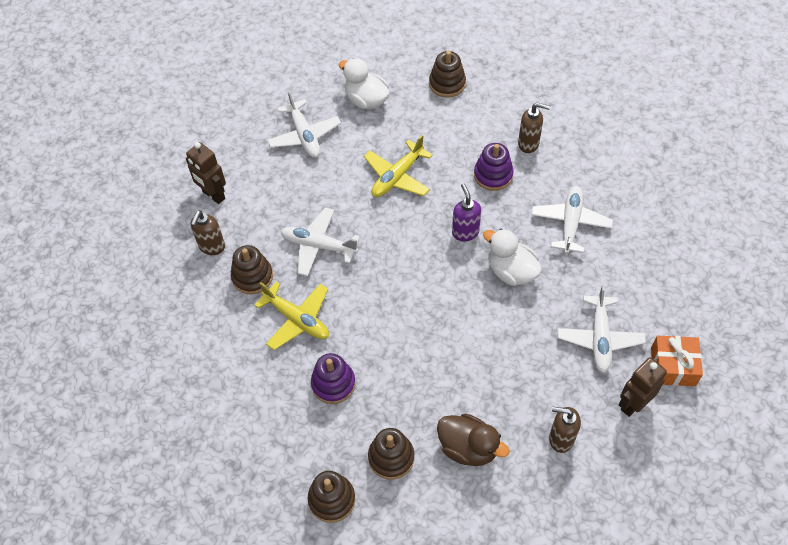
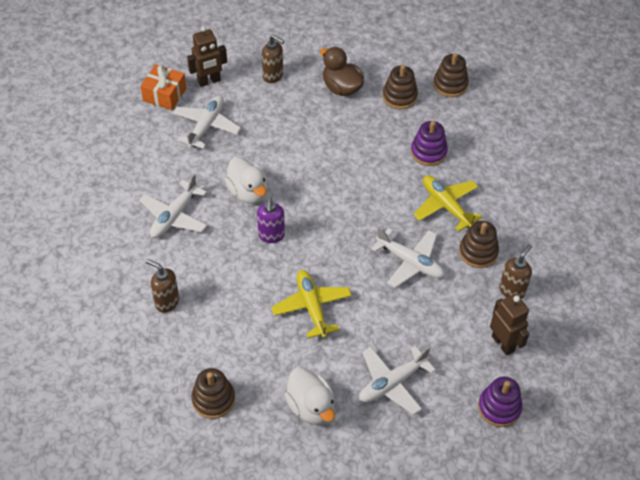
camera: 165 degrees left, 5 degrees down
white plane [267,91,341,158] -> white plane turned 120 degrees counterclockwise [359,346,436,415]
yellow plane [364,135,433,197] -> yellow plane turned 75 degrees counterclockwise [271,270,352,338]
purple stacking toy [474,143,514,191] -> purple stacking toy moved to [478,377,522,427]

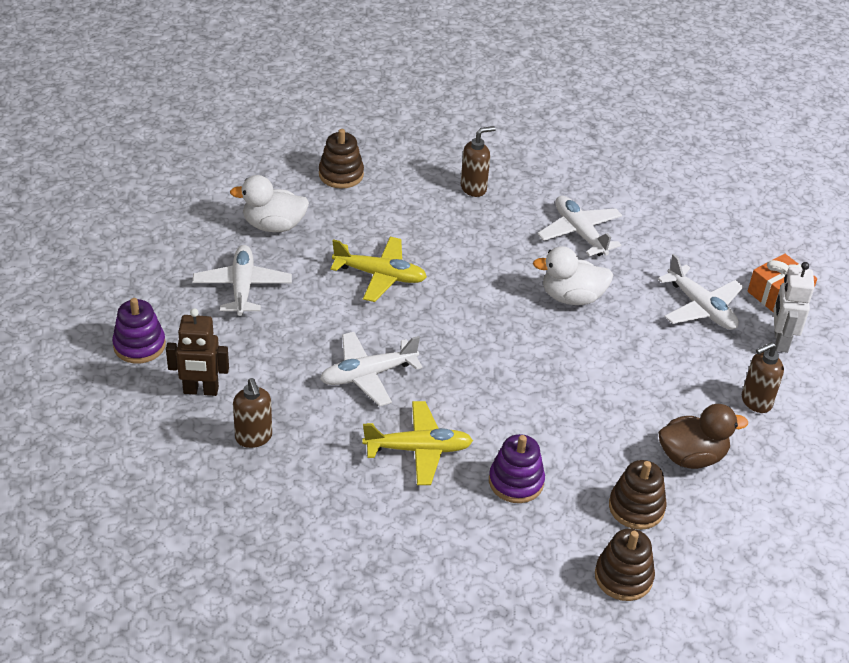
camera: 120 degrees right, 10 degrees down
brown robot [187,26,227,87] -> white robot [773,262,815,353]
purple soap dispenser [257,198,285,243] -> none
brown stacking toy [459,221,499,268] -> none

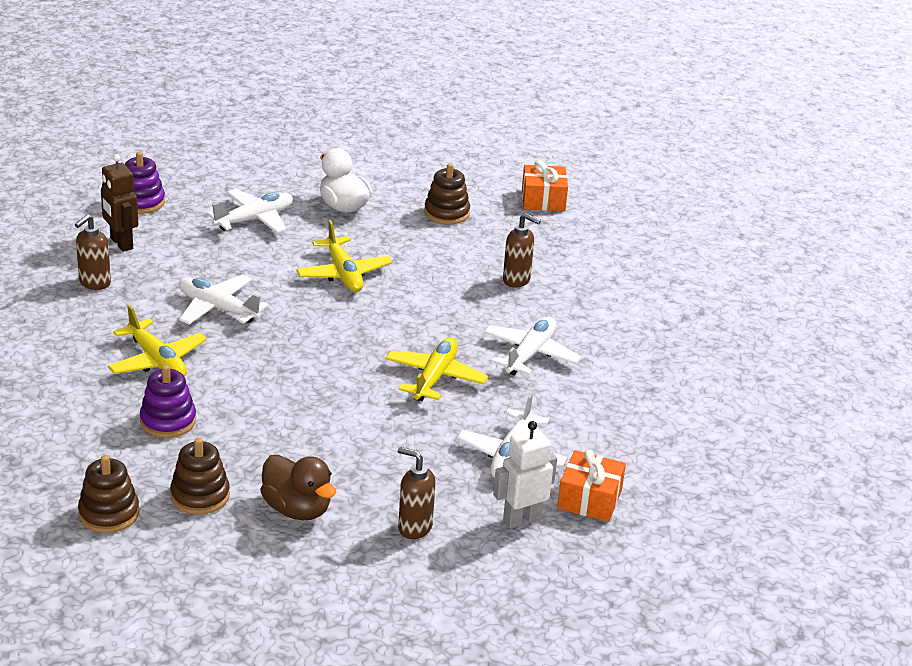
camera: 55 degrees right, 10 degrees down
white duck [533,246,613,305] -> yellow plane [385,337,488,401]
none -> orange gift [522,160,568,211]

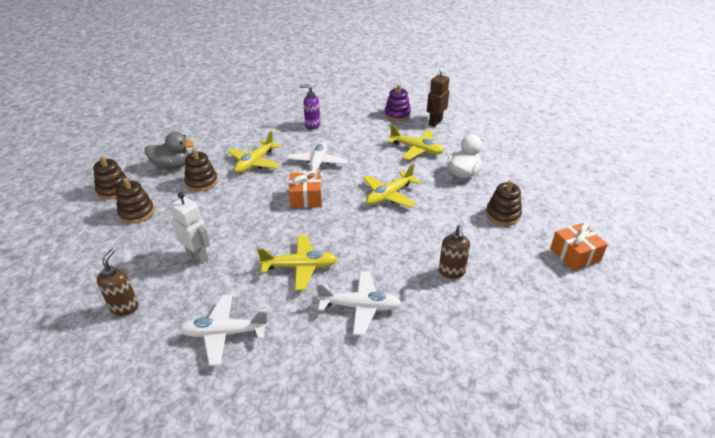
camera: 70 degrees right, 5 degrees up
brown soap dispenser [75,214,111,290] -> purple soap dispenser [299,84,320,130]
brown robot [101,154,138,252] -> brown robot moved to [427,68,449,127]
purple stacking toy [140,365,196,438] -> brown stacking toy [184,149,218,192]
white plane [207,189,293,233] -> yellow plane [387,124,444,160]
brown duck [260,455,336,520] -> none
white robot [493,421,557,528] -> white robot moved to [170,192,210,264]
orange gift [557,450,626,522] -> orange gift moved to [289,171,322,208]
none -> grey duck [145,132,194,170]

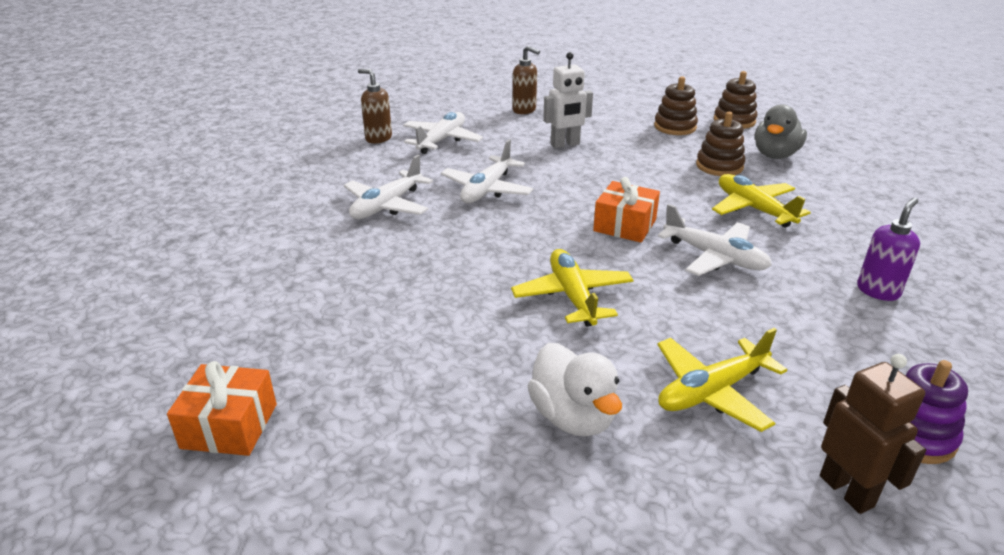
camera: 120 degrees right, 5 degrees down
yellow plane [257,235,338,290] -> white plane [441,139,534,203]
brown soap dispenser [439,225,470,279] -> brown soap dispenser moved to [358,69,392,143]
brown stacking toy [486,180,522,226] -> none

